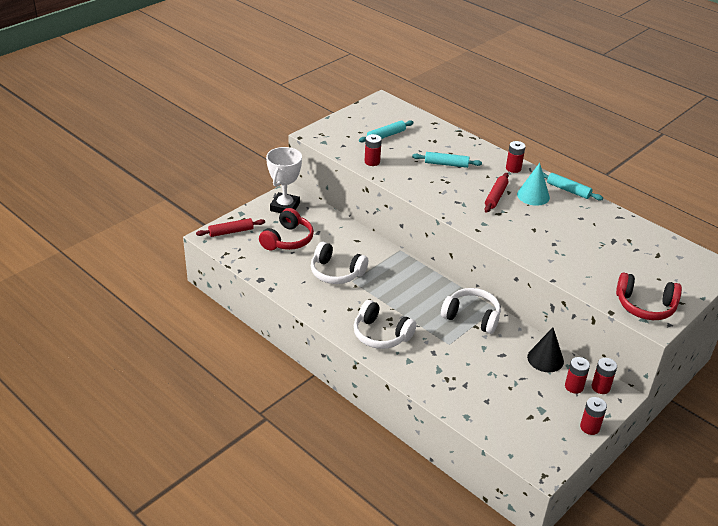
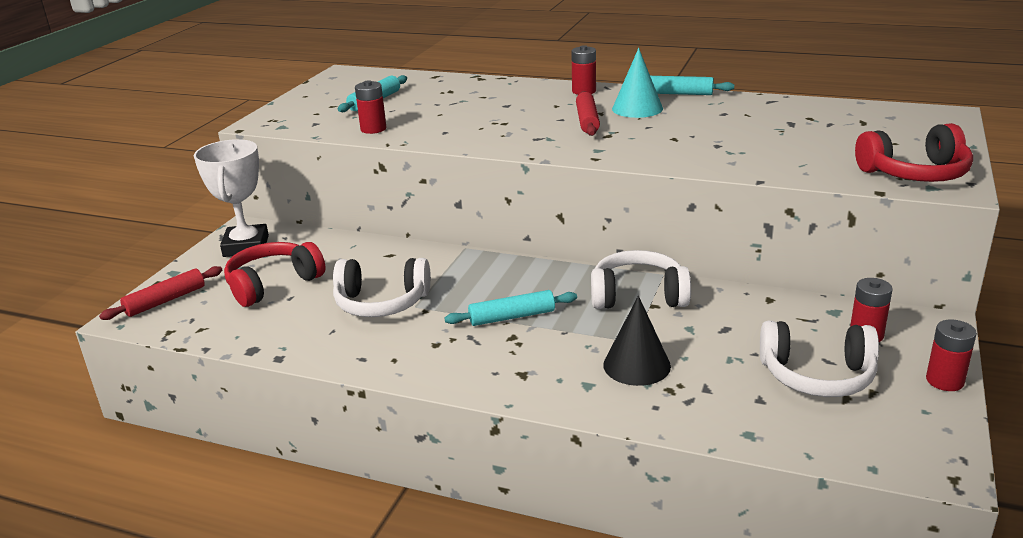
camera: 20 degrees left, 10 degrees down
red headphones [259,208,314,250] -> red headphones turned 135 degrees counterclockwise [224,242,326,307]
white headphones [354,300,417,349] -> white headphones moved to [760,320,879,397]
turquoise rolling pin [412,152,482,168] -> turquoise rolling pin moved to [444,290,577,326]
black cone [527,328,564,372] -> black cone moved to [603,296,671,386]
red battery [592,358,617,394] -> none

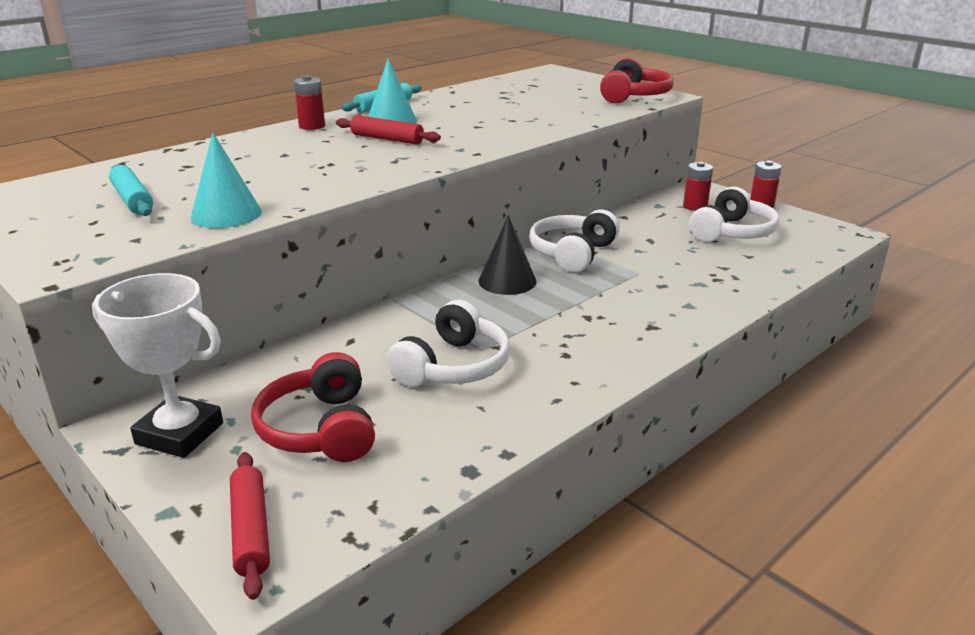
camera: 65 degrees left, 0 degrees up
red battery [355,80,386,134] -> turquoise cone [191,132,262,228]
turquoise rolling pin [444,290,577,326] -> none
black cone [603,296,671,386] -> black cone moved to [478,215,536,295]

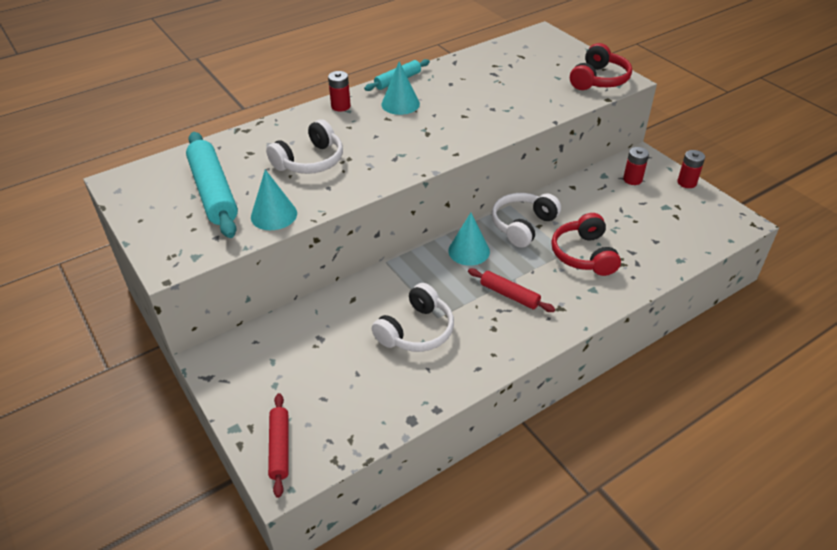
camera: 10 degrees right, 15 degrees up
white trophy [92,273,223,458] -> none
turquoise rolling pin [109,165,153,216] -> turquoise rolling pin [186,132,238,238], size x1.80
red headphones [251,352,375,462] -> red headphones moved to [551,213,621,276]
red rolling pin [336,115,441,144] -> red rolling pin moved to [468,268,555,312]
black cone [478,215,536,295] -> turquoise cone [448,213,490,266]
white headphones [689,187,779,242] -> white headphones moved to [266,120,343,174]

